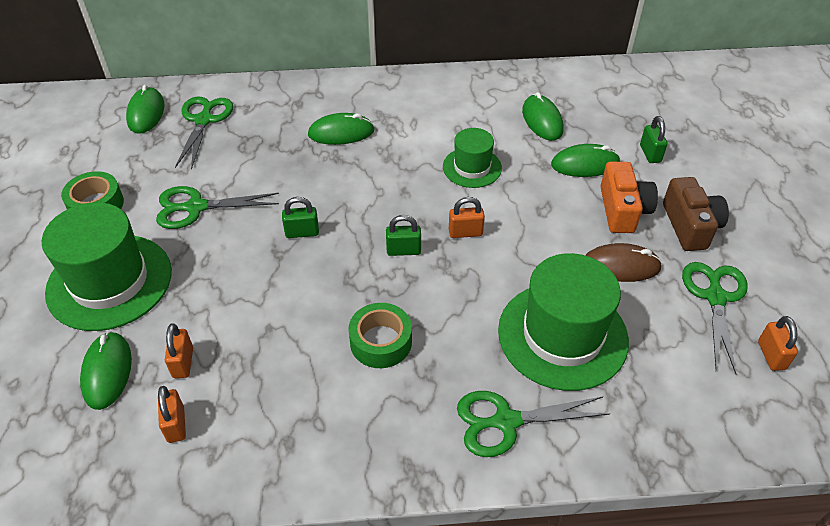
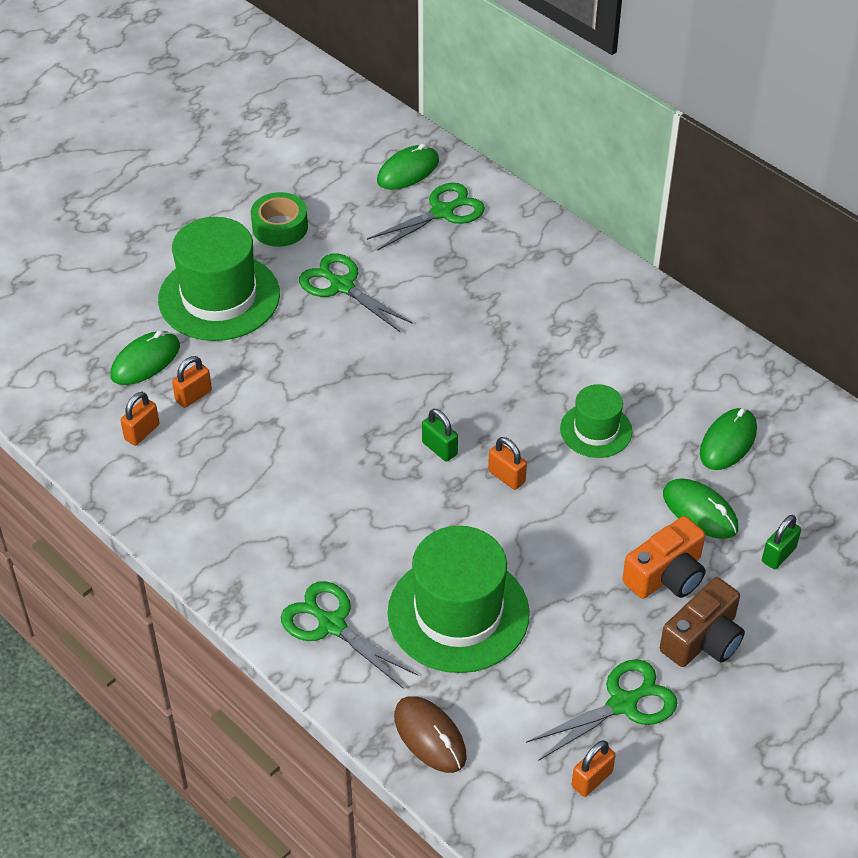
camera: 50 degrees right, 0 degrees up
green padlock [282,197,319,238] -> none
green mouse [308,113,375,145] -> none
green tape [348,303,412,368] -> none
brown mouse [585,243,662,282] -> brown mouse moved to [394,696,467,773]

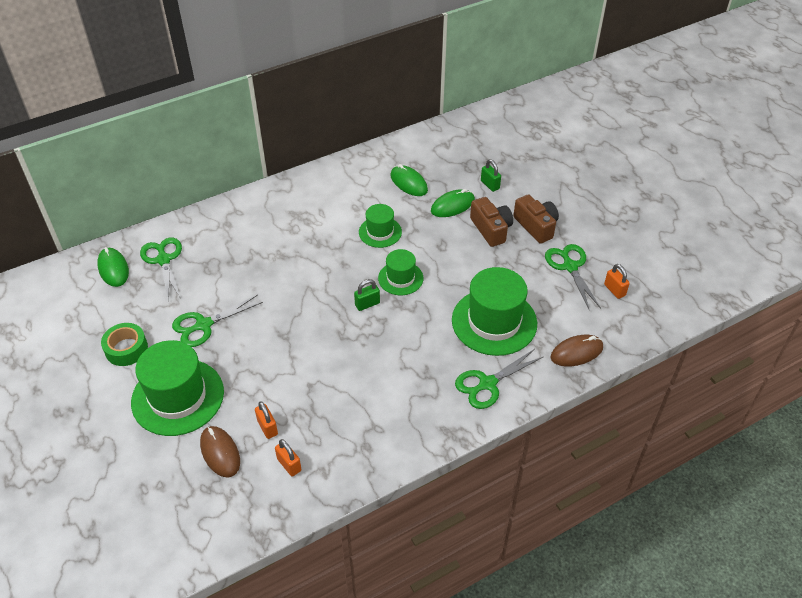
camera: 75 degrees left, 0 degrees up
green mouse [110,330,180,385] -> brown mouse [200,426,240,478]
orange padlock [488,437,527,490] -> green hat [378,249,423,295]
orange camera [622,516,706,599] -> brown camera [470,197,513,247]

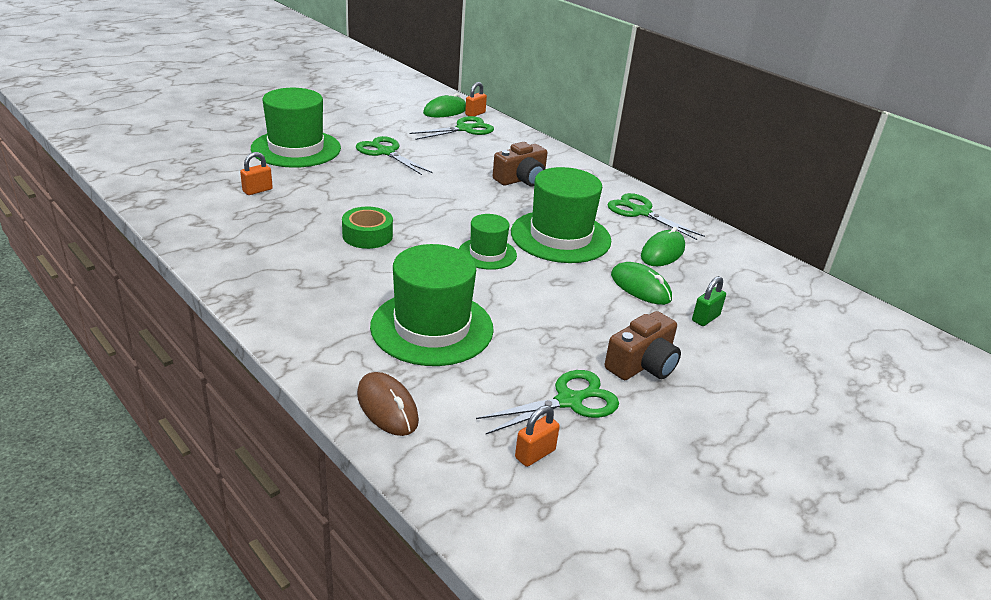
camera: 75 degrees right, 15 degrees down
green tape [101,323,148,366] -> green tape moved to [342,207,393,249]
brown mouse [200,426,240,478] -> none
orange padlock [275,439,302,476] -> orange padlock moved to [465,82,487,116]
green padlock [354,279,380,311] -> none
green hat [359,204,402,248] -> green hat [511,167,611,263], size x1.80
green scissors [455,349,543,409] -> green scissors moved to [607,193,705,240]
brown camera [470,197,513,247] -> brown camera moved to [493,142,547,187]

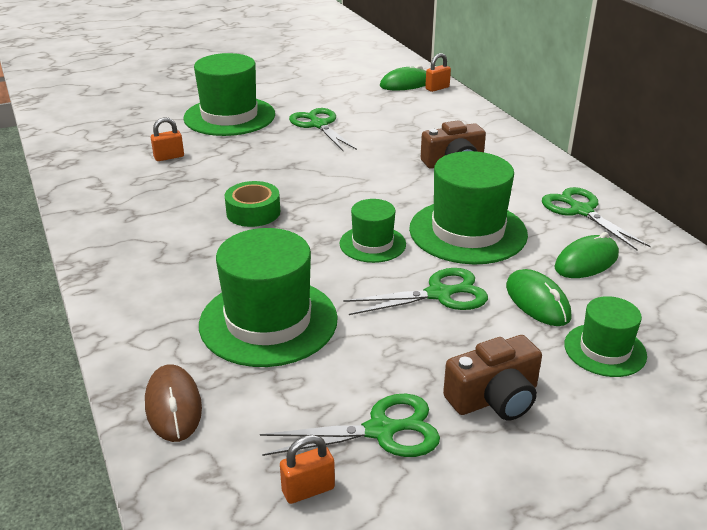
camera: 20 degrees right, 0 degrees up
green scissors [410,116,494,140] -> green scissors moved to [343,268,488,315]
green padlock [692,276,726,326] -> green hat [564,296,647,377]

